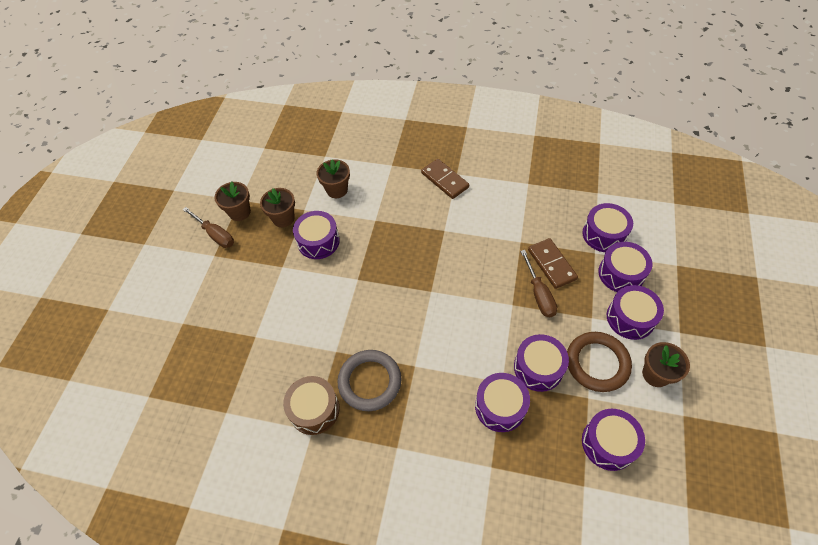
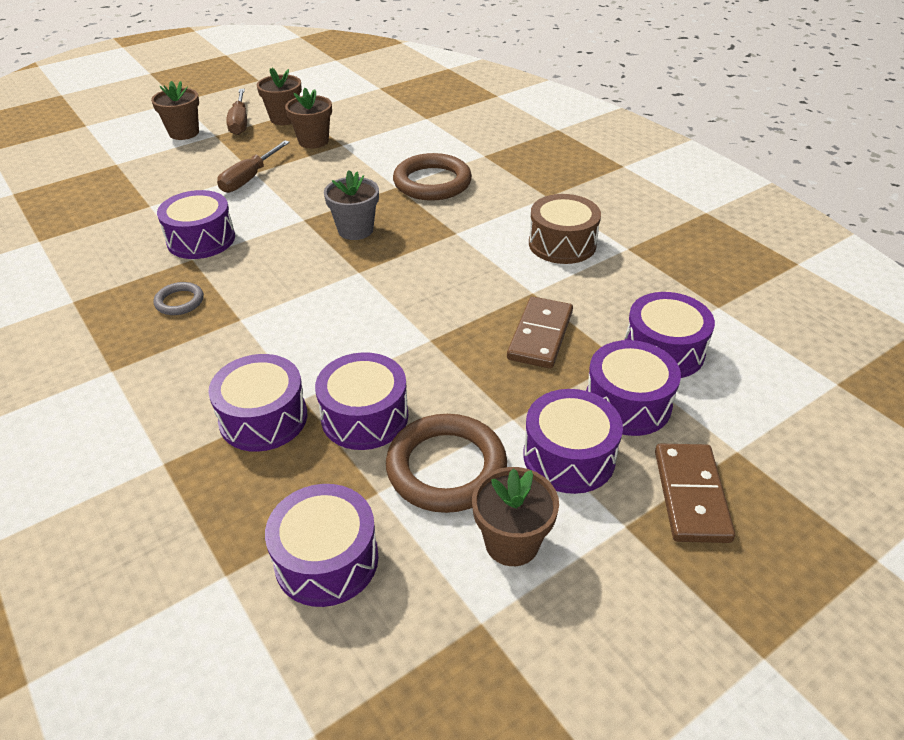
camera: 40 degrees right, 15 degrees down
brown drum [283,376,339,435] -> brown drum moved to [529,194,601,264]
purple drum [293,211,340,259] -> purple drum moved to [157,190,235,259]
brown flower pot [317,159,350,198] -> brown flower pot moved to [151,81,199,140]
grey ring [338,350,401,411] -> grey ring [154,282,204,315], size x0.51
brown domino [421,159,469,199] -> brown domino moved to [655,444,735,543]
brown screwdriver [520,250,557,317] -> brown screwdriver moved to [217,141,290,193]
none -> grey flower pot [324,170,379,240]
none -> brown ring [393,153,472,201]

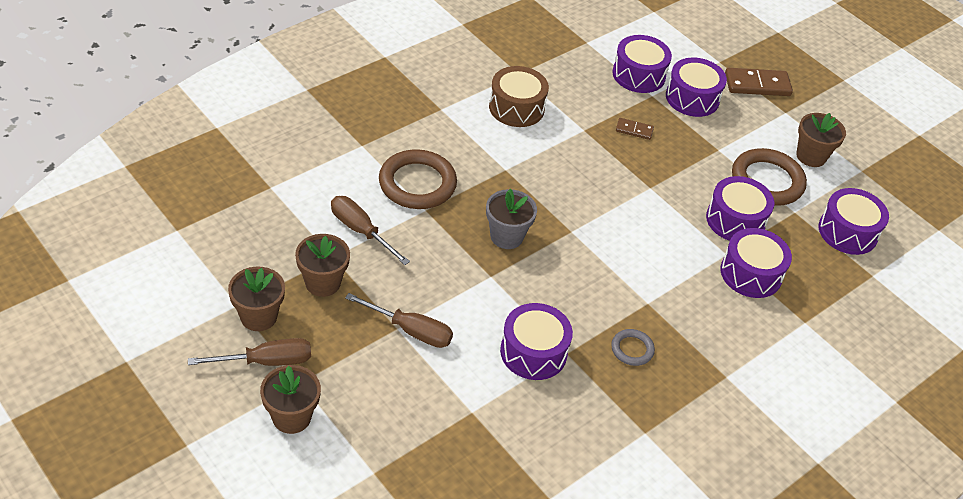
camera: 100 degrees left, 5 degrees up
brown domino [507,296,573,369] -> brown domino [616,118,654,140], size x0.54
purple drum [523,389,623,494] -> none
none -> brown screwdriver [331,196,410,265]

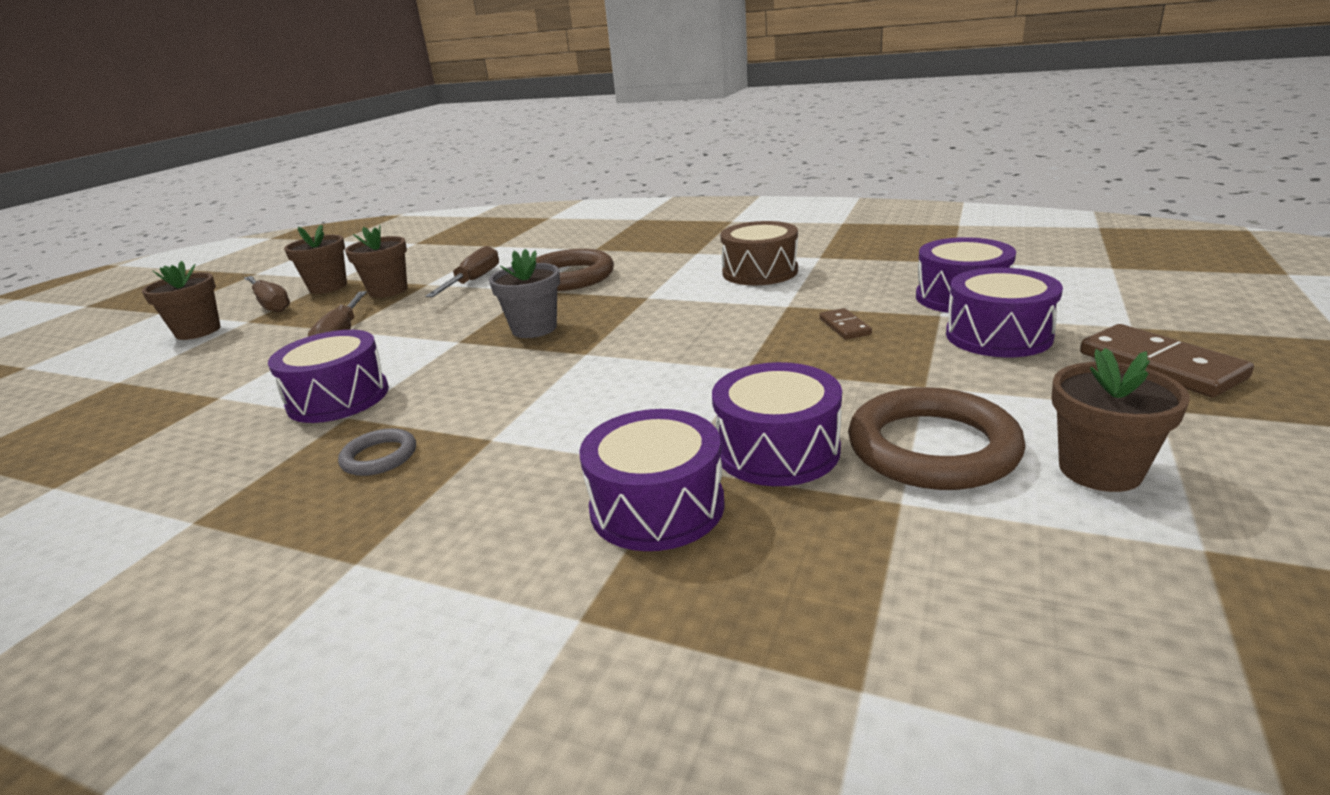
camera: 70 degrees right, 20 degrees down
purple drum [819,188,889,255] -> none

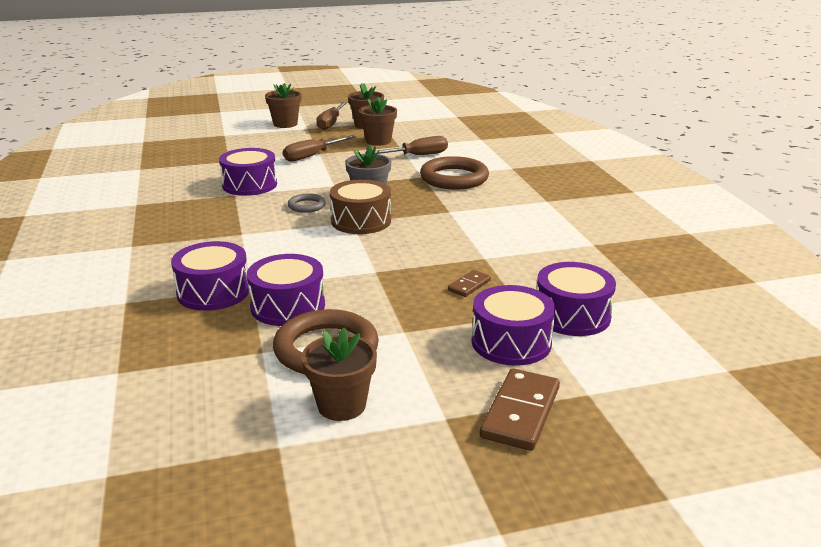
camera: 50 degrees right, 0 degrees up
grey ring [338,428,416,476] -> grey ring moved to [288,193,326,213]
brown drum [720,221,798,285] -> brown drum moved to [330,179,391,234]

